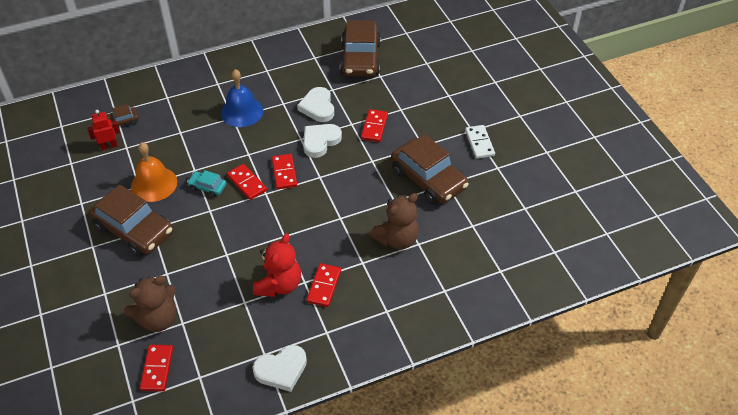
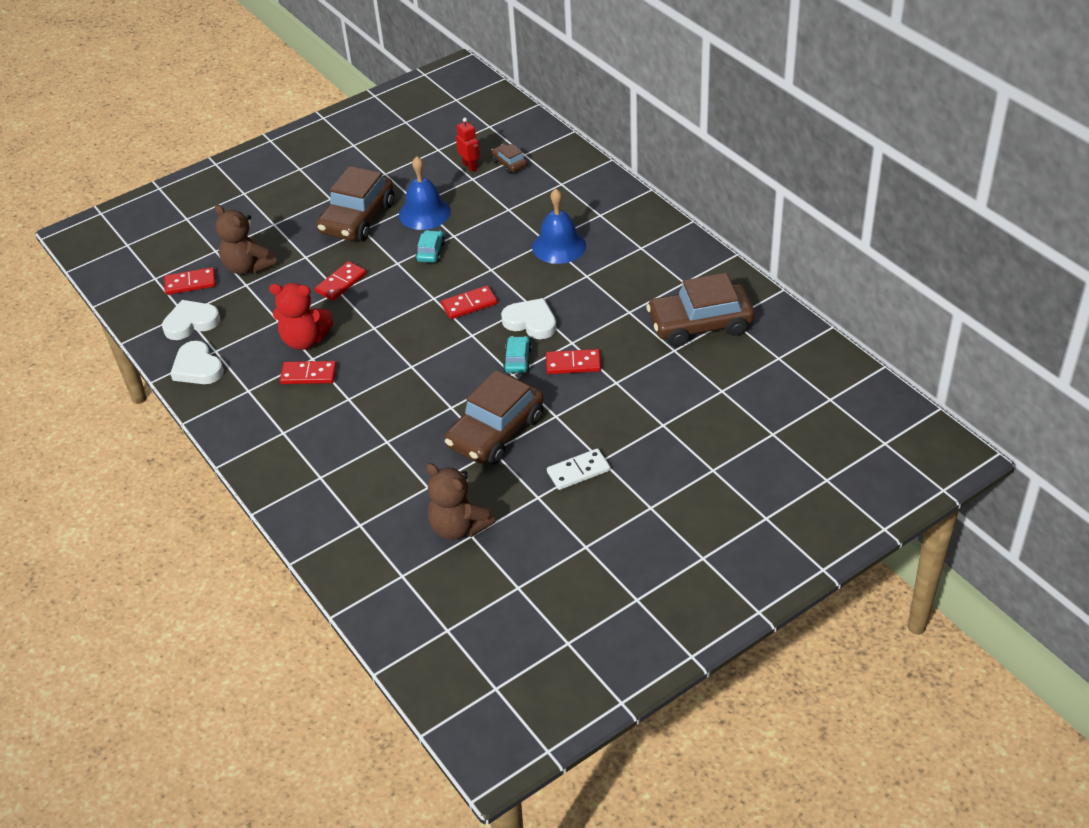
camera: 80 degrees right, 5 degrees down
orange bell [131,142,177,202] -> blue bell [399,156,451,230]
red domino [227,164,267,200] -> red domino moved to [315,261,366,301]
white heart [297,87,334,122] -> white heart moved to [162,300,220,340]
brown teddy bear [370,193,419,249] -> brown teddy bear moved to [426,463,496,540]
none -> turquoise car [503,336,532,373]

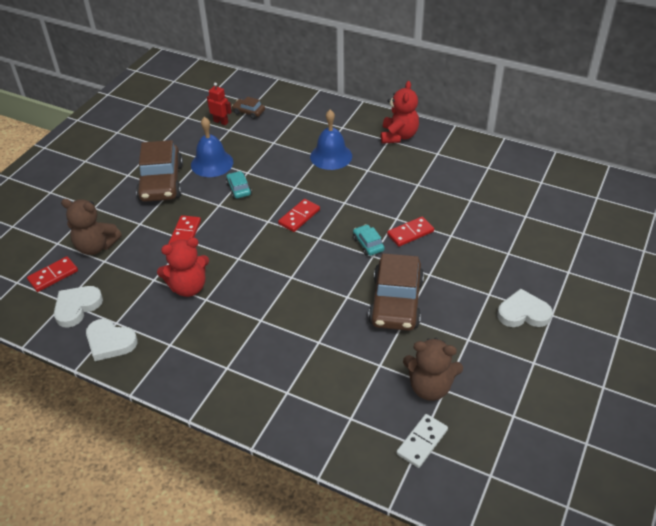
camera: 30 degrees left, 0 degrees up
red domino [280,361,337,384] -> none
white heart [501,298,556,339] -> white heart moved to [497,289,553,327]
white domino [547,449,610,490] -> white domino moved to [396,414,448,468]
brown car [646,273,754,347] -> none
none -> red teddy bear [381,81,419,144]

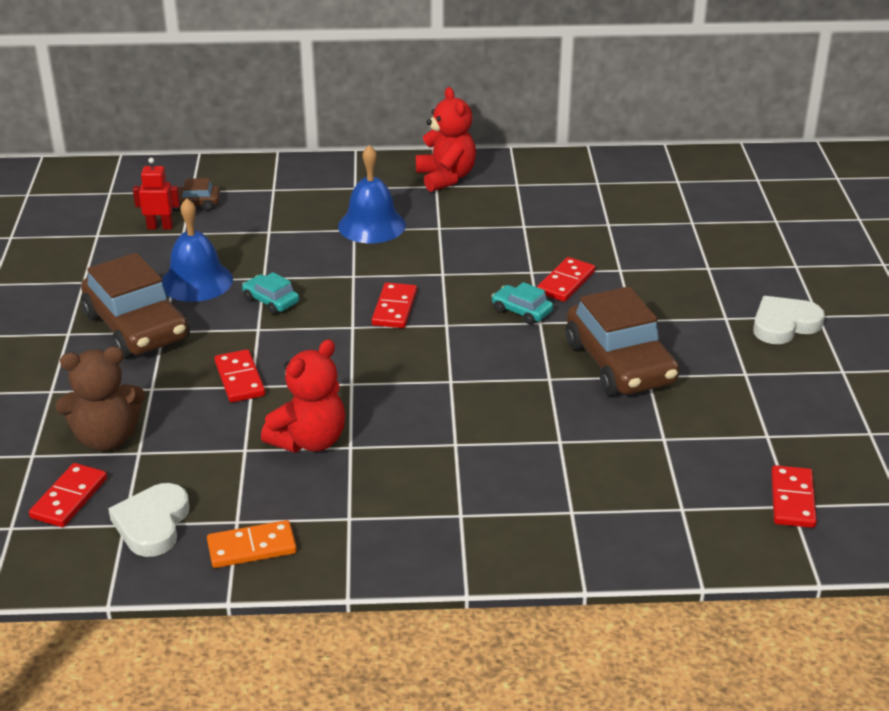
camera: 30 degrees left, 10 degrees down
white heart [86,319,138,361] -> orange domino [207,520,297,568]
white domino [396,414,448,468] -> red domino [771,465,817,528]
brown teddy bear [403,338,463,401] -> none

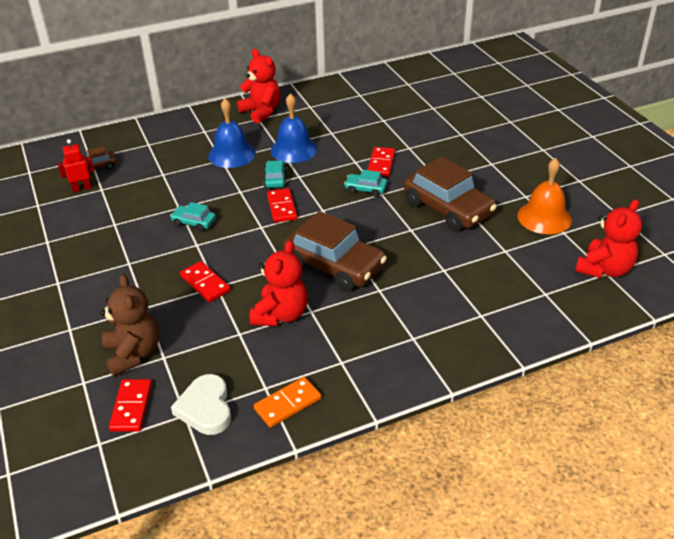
camera: 20 degrees left, 5 degrees up
brown teddy bear [55,347,145,451] -> brown teddy bear turned 75 degrees counterclockwise [100,274,159,376]
brown car [81,253,190,359] -> brown car moved to [283,211,387,292]
blue bell [162,198,233,302] -> blue bell moved to [270,93,318,163]
white heart [753,296,825,344] -> none
red domino [771,465,817,528] -> red teddy bear [575,199,642,278]
none -> turquoise car [264,160,287,188]
none -> orange bell [517,158,572,234]

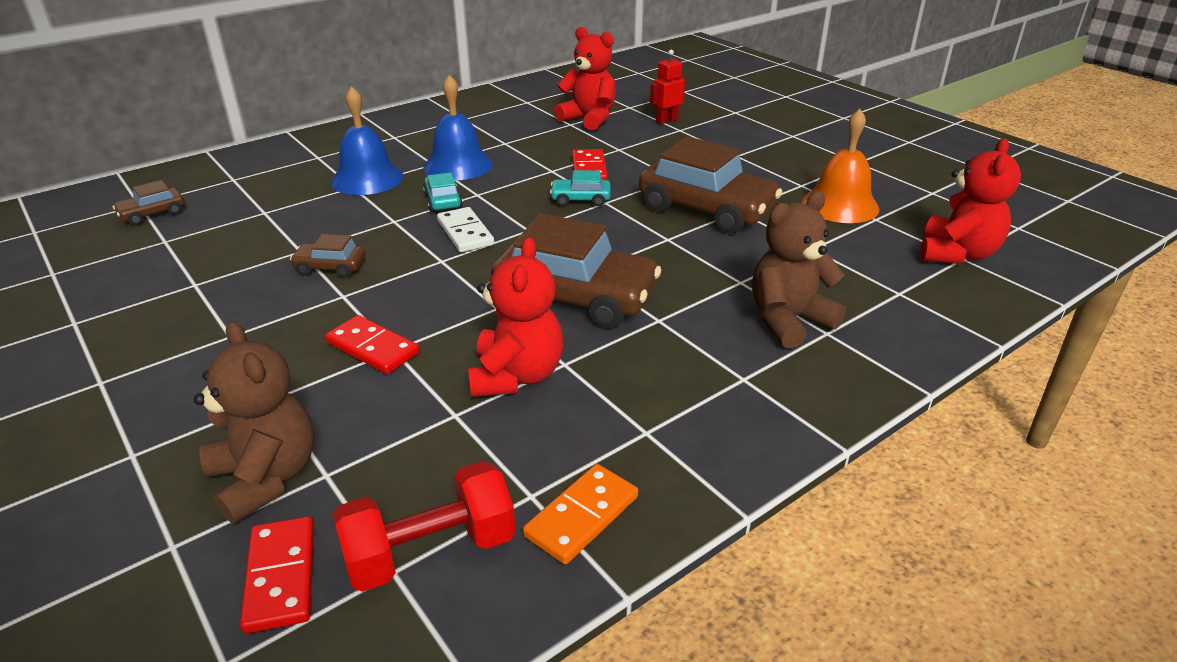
camera: 15 degrees left, 5 degrees down
red robot [57,139,95,192] -> red robot moved to [650,49,685,124]
turquoise car [170,202,216,232] -> brown car [290,234,366,278]
white heart [171,374,231,435] -> red dumbbell [333,461,516,592]
red teddy bear [237,49,280,123] -> red teddy bear moved to [554,27,616,131]
red domino [267,188,297,223] -> white domino [437,207,494,252]
none -> brown teddy bear [752,191,846,348]

